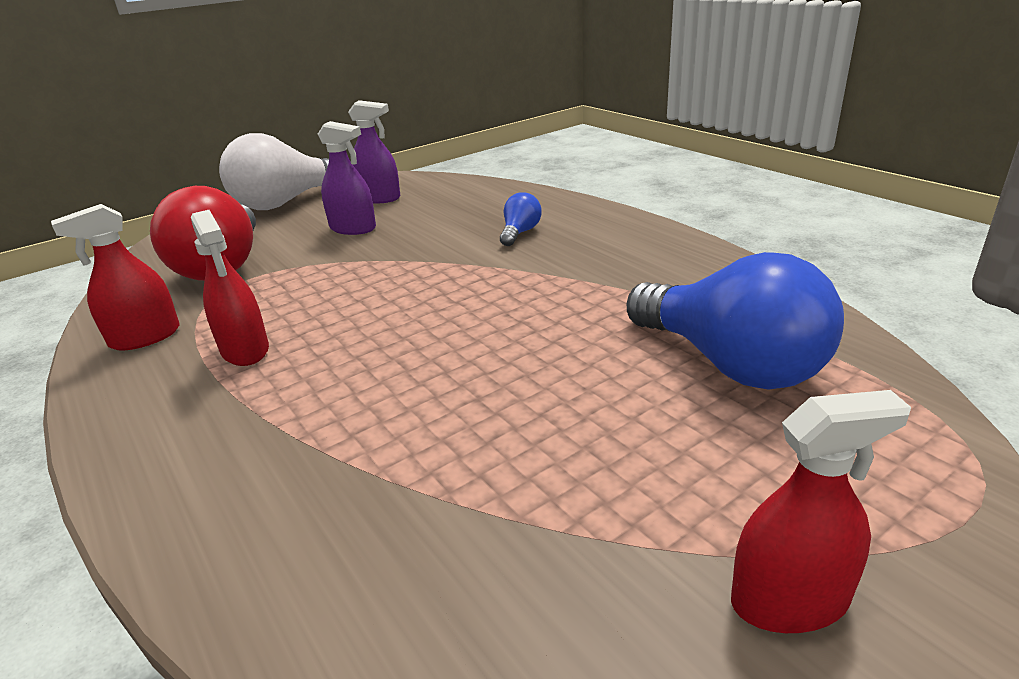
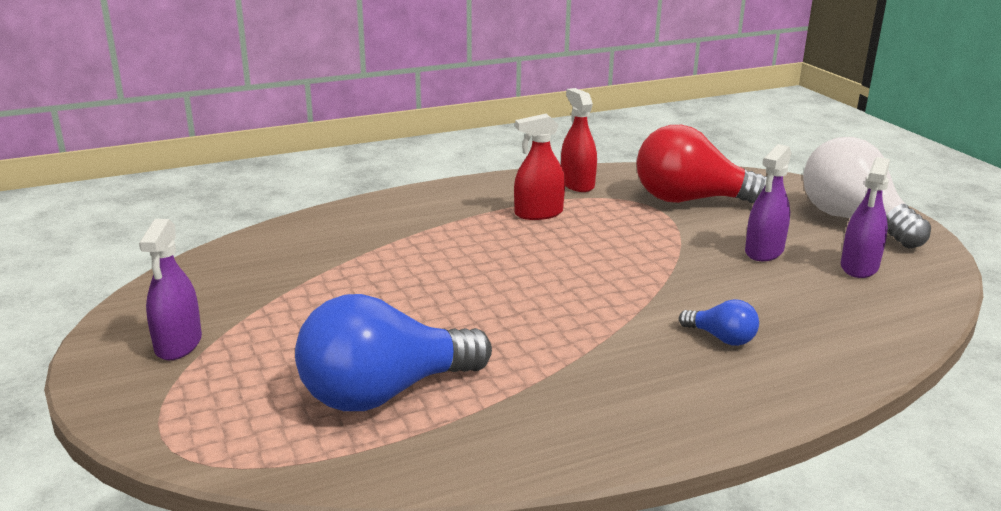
camera: 100 degrees right, 5 degrees down
red spray bottle [731,390,911,633] -> purple spray bottle [139,219,202,360]

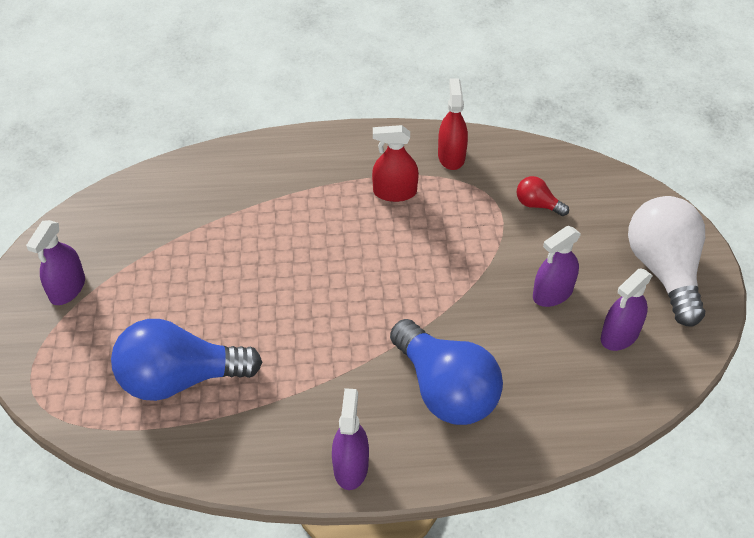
camera: 20 degrees right, 25 degrees up
red light bulb [636,125,767,203] -> red light bulb [517,176,569,216], size x0.45
blue light bulb [679,299,759,346] -> blue light bulb [390,319,503,425], size x2.25
none -> purple spray bottle [332,388,369,490]

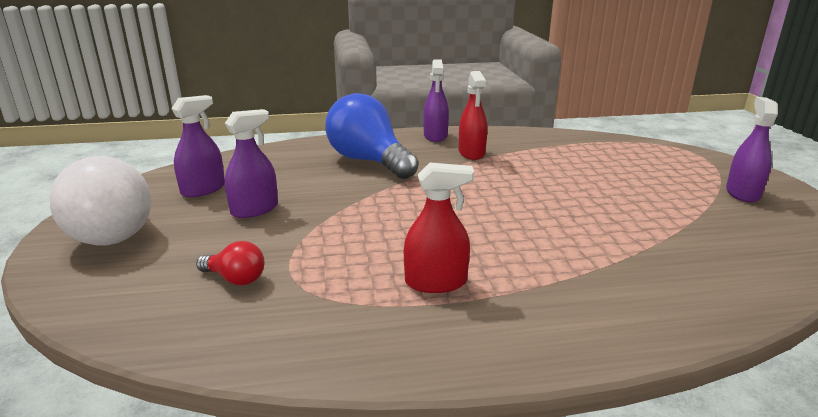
camera: 175 degrees right, 25 degrees down
blue light bulb [111,319,262,401] -> none
red spray bottle [438,78,468,170] -> red spray bottle moved to [459,71,487,160]

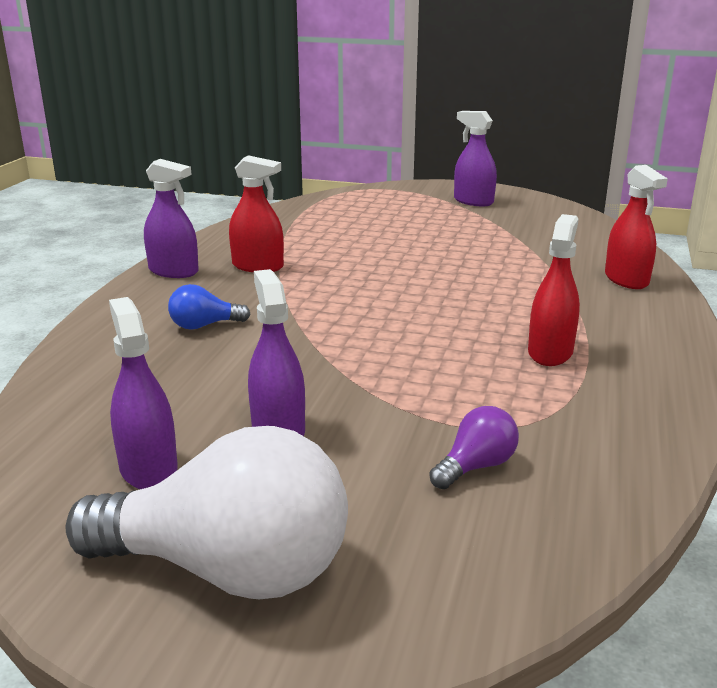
camera: 65 degrees left, 0 degrees up
red light bulb [196,241,264,285] -> purple light bulb [429,406,519,489]
blue light bulb [325,93,419,179] -> blue light bulb [168,284,250,330], size x0.45
none -> red spray bottle [605,165,668,289]

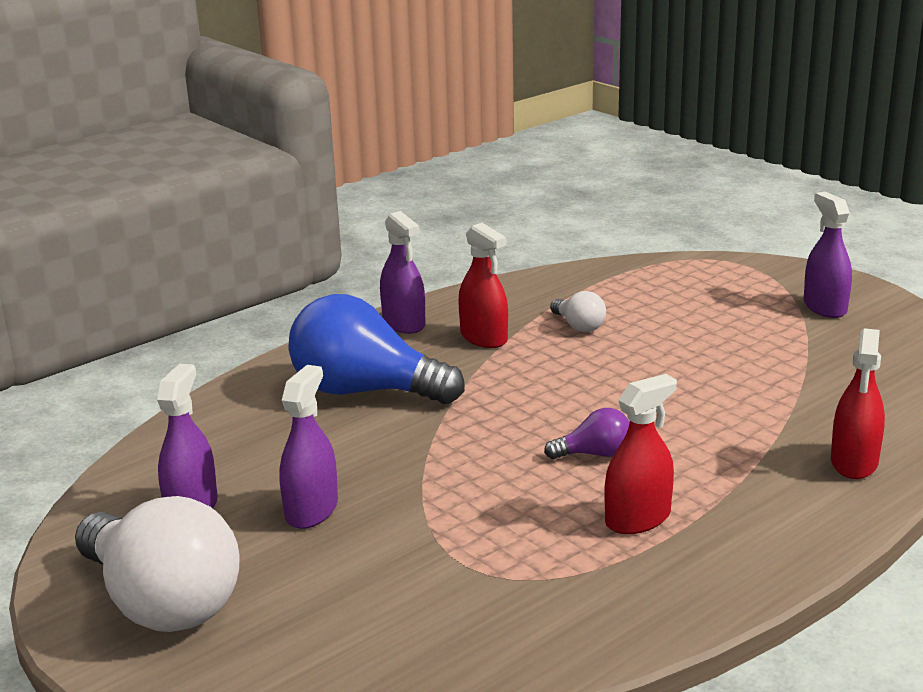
camera: 35 degrees right, 0 degrees up
blue light bulb [168,284,250,330] -> blue light bulb [289,294,465,404], size x2.25
purple light bulb [429,406,519,489] -> purple light bulb moved to [544,408,630,459]
none -> white light bulb [550,291,606,332]

